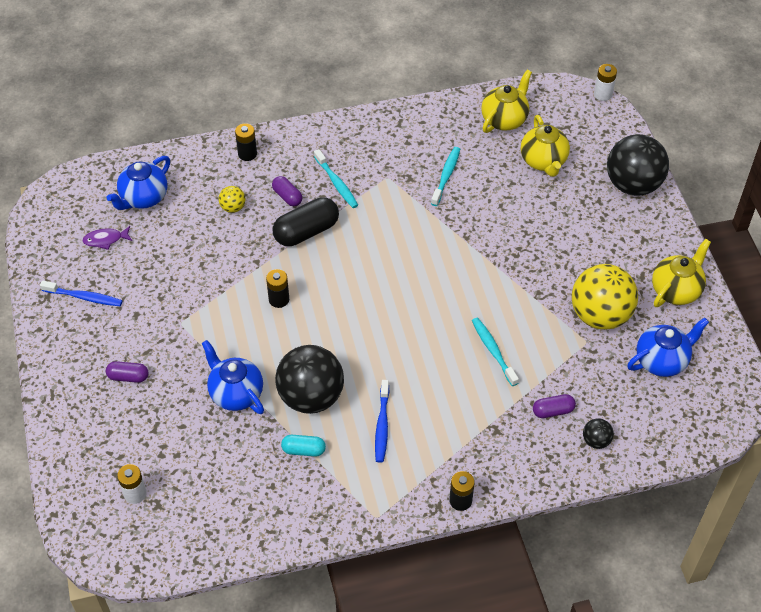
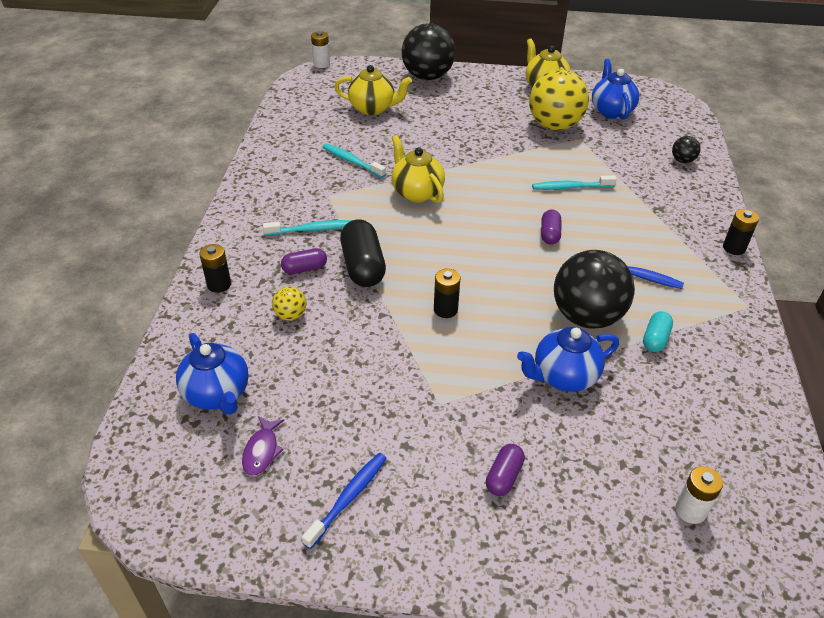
camera: 70 degrees left, 10 degrees down
yellow teapot [481,70,532,133] -> yellow teapot moved to [392,135,445,203]
purple capsule [533,394,576,418] -> purple capsule moved to [541,210,561,245]

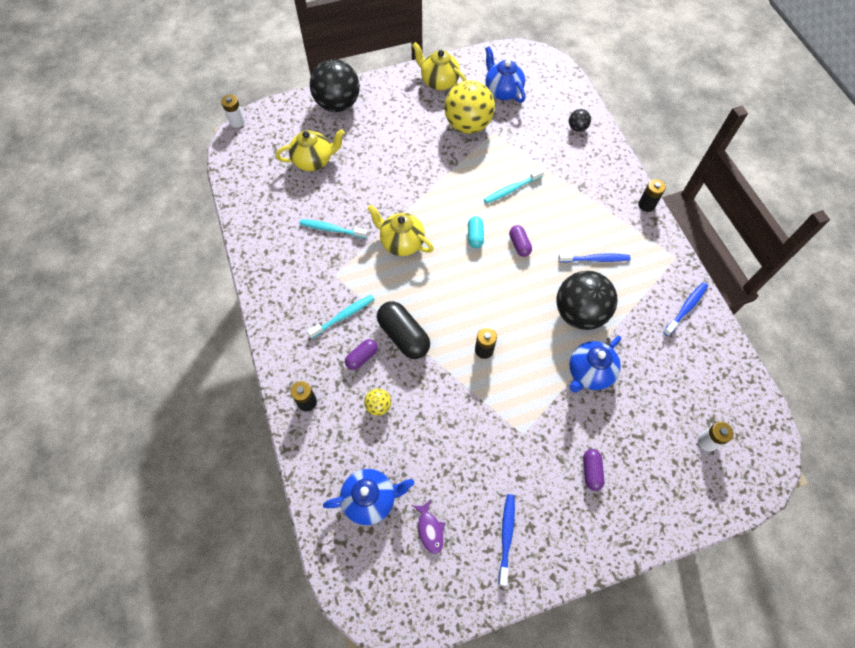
camera: 25 degrees left, 20 degrees up
blue teapot [176,333,249,415] -> blue teapot turned 45 degrees counterclockwise [323,469,414,525]
turquoise capsule [643,311,673,352] -> turquoise capsule moved to [468,216,484,248]
none -> blue toothbrush [663,282,708,336]

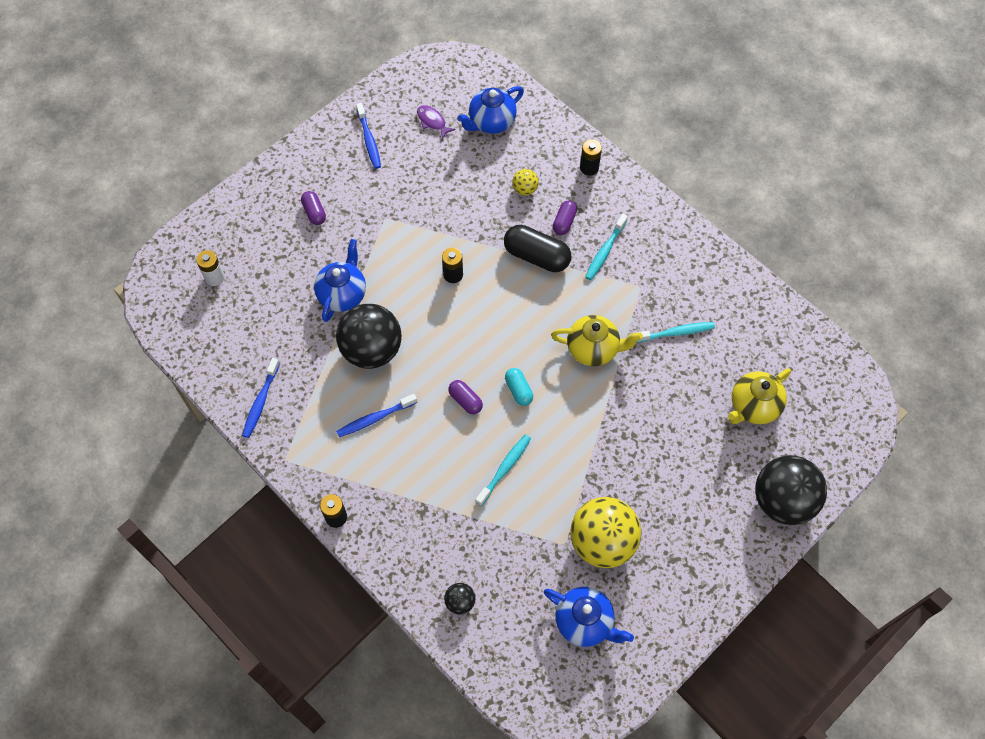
camera: 155 degrees right, 0 degrees up
white battery [221,95,245,128] -> none
yellow teapot [412,42,467,90] -> none

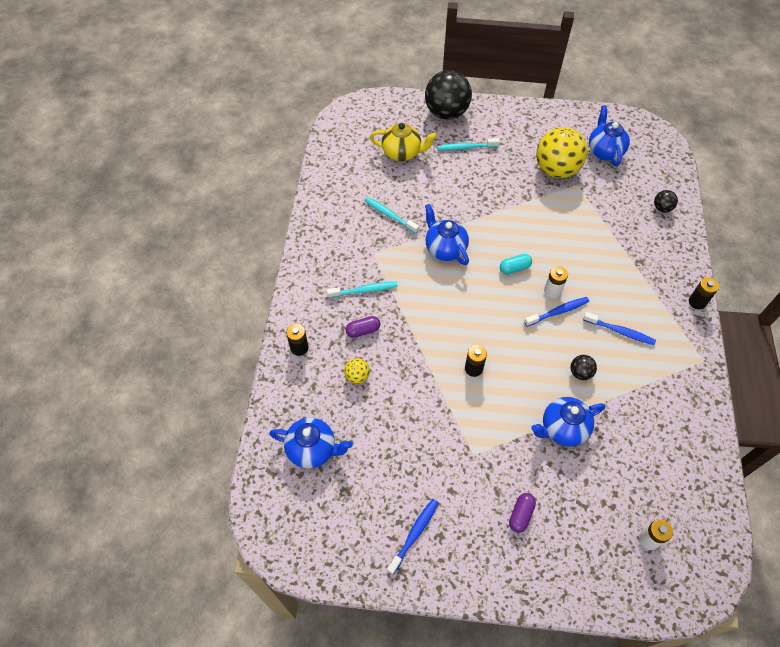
camera: 130 degrees left, 5 degrees down
blue toothbrush [242,358,280,438] -> blue toothbrush moved to [524,297,589,327]
black ball [336,304,402,369] -> black ball [570,355,597,380], size x0.44
purple fish [417,105,456,139] -> none
purple capsule [448,380,483,414] -> white battery [544,266,568,298]
turquoise toothbrush [476,434,531,506] -> turquoise toothbrush moved to [437,138,500,151]
black capsule [504,225,571,272] -> none
turquoise capsule [505,368,533,406] -> turquoise capsule turned 45 degrees clockwise [500,254,532,274]
yellow teapot [551,315,643,366] -> blue teapot [425,204,469,265]

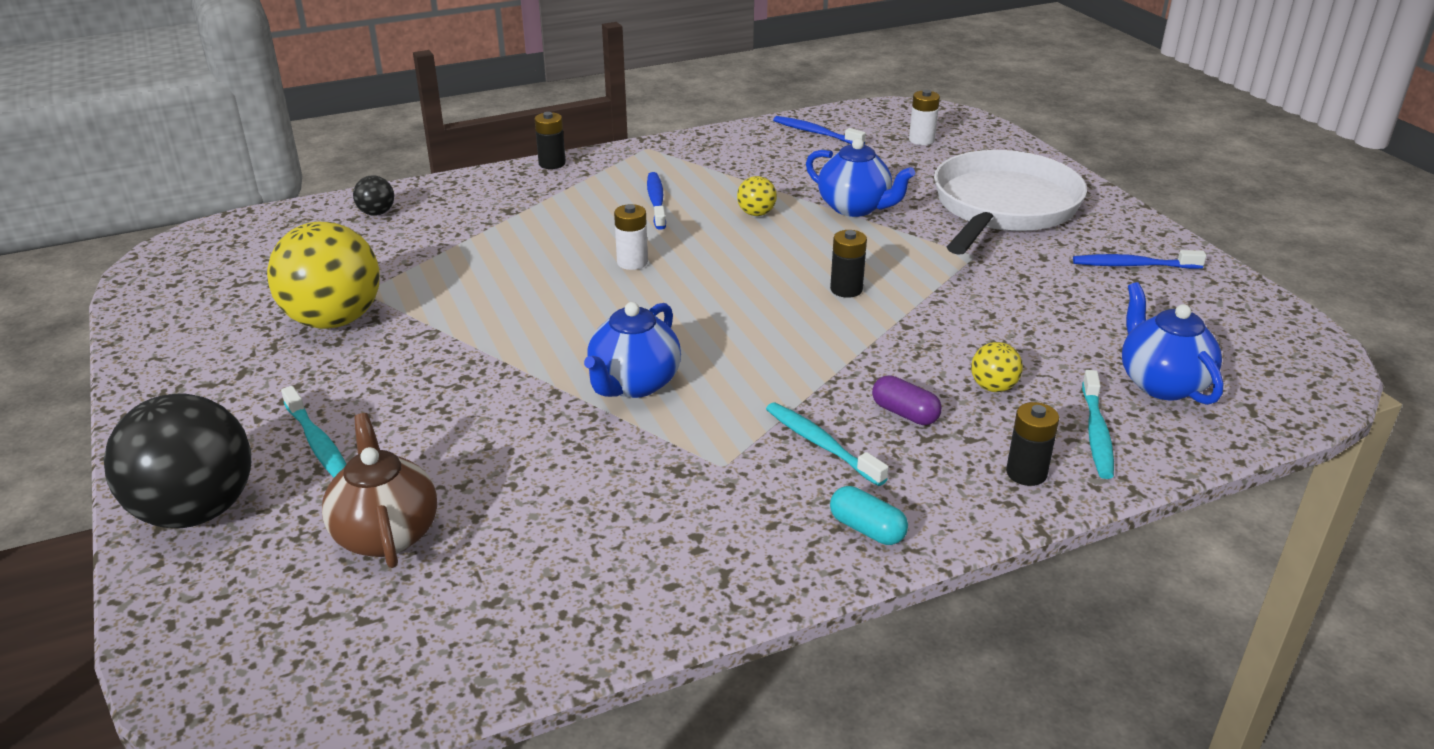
camera: 120 degrees left, 25 degrees down
turquoise toothbrush [364,197,419,234] -> turquoise toothbrush moved to [1082,370,1114,479]
yellow teapot [370,123,437,161] -> brown teapot [322,413,437,568]
turquoise capsule [500,254,532,274] -> turquoise capsule moved to [830,486,908,545]
purple capsule [509,493,536,533] -> white pan [934,150,1087,255]
blue toothbrush [524,297,589,327] -> blue toothbrush moved to [773,116,866,144]
black ball [570,355,597,380] -> yellow ball [737,176,777,216]
blue teapot [589,105,630,166] -> none

